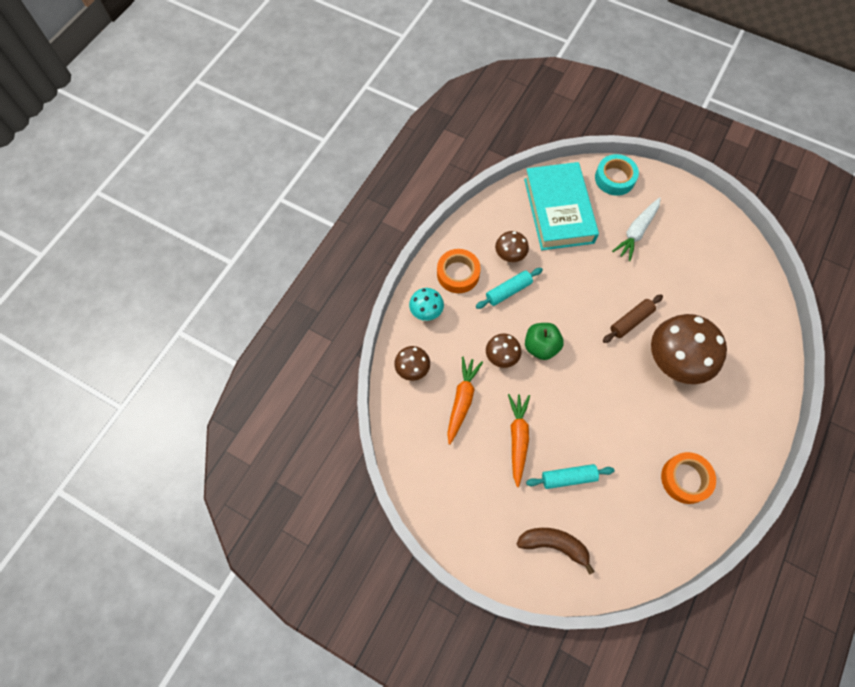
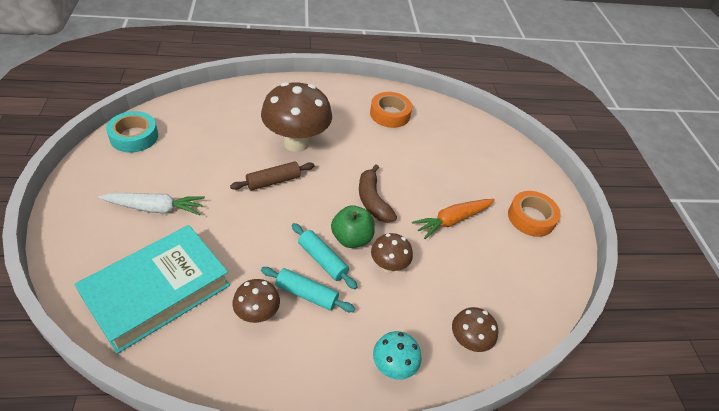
camera: 130 degrees left, 20 degrees down
orange tape [437,249,481,293] -> orange tape moved to [508,191,561,237]
orange carrot [447,356,483,445] -> none
brown banana [517,528,595,575] -> brown banana moved to [359,165,397,223]
turquoise rolling pin [526,464,614,489] -> turquoise rolling pin moved to [292,223,358,289]
turquoise tape [595,154,639,196] -> turquoise tape moved to [106,111,158,153]
brown rolling pin [603,295,663,343] -> brown rolling pin turned 45 degrees counterclockwise [230,161,314,190]

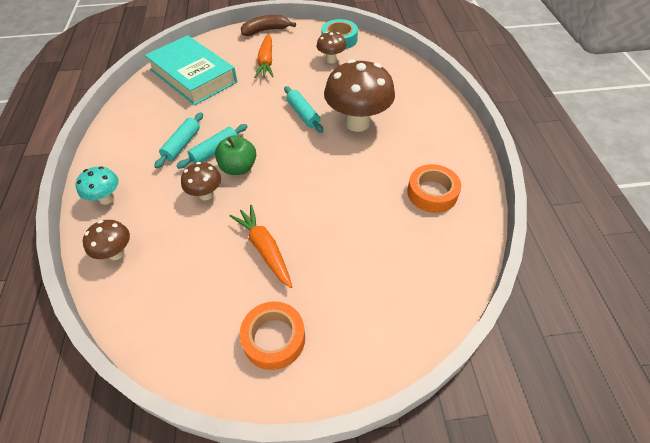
camera: 95 degrees right, 5 degrees up
white carrot [98,193,205,215] -> orange carrot [255,34,274,78]
brown rolling pin [230,161,314,190] -> turquoise rolling pin [284,86,323,133]
brown mushroom [232,279,280,323] -> brown mushroom moved to [317,31,346,63]
brown banana [359,165,397,223] -> brown banana moved to [241,15,296,36]

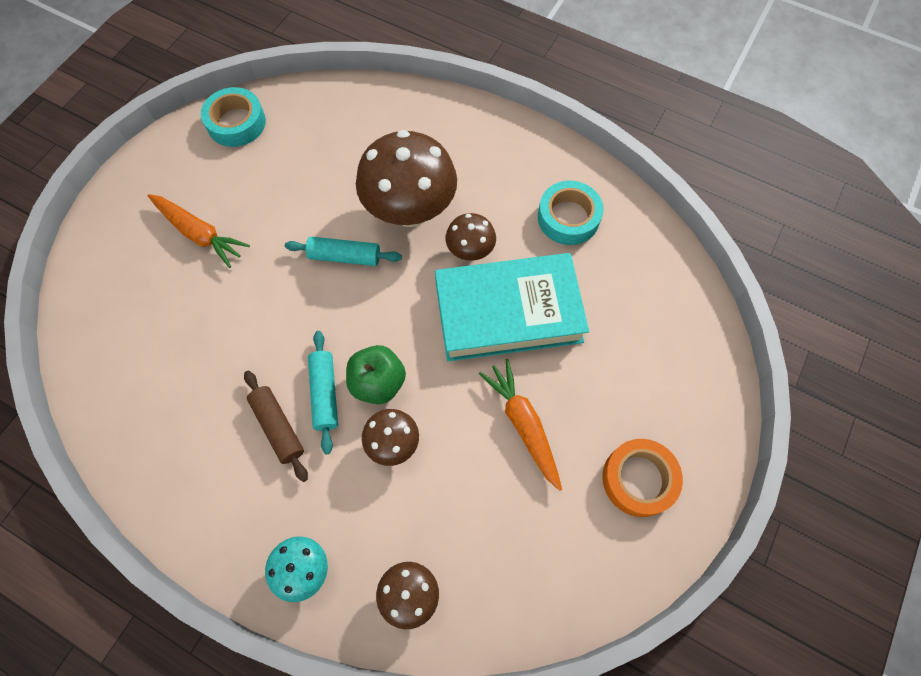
camera: 55 degrees left, 15 degrees up
turquoise book [145,35,237,105] -> turquoise book moved to [435,253,589,361]
turquoise rolling pin [154,112,203,168] -> brown rolling pin [244,371,308,482]
orange carrot [229,205,292,288] -> orange carrot turned 60 degrees clockwise [479,359,562,491]
brown banana [241,15,296,36] -> none
brown mushroom [317,31,346,63] -> brown mushroom moved to [446,213,496,261]
orange tape [407,164,461,213] -> turquoise tape [538,181,603,245]

